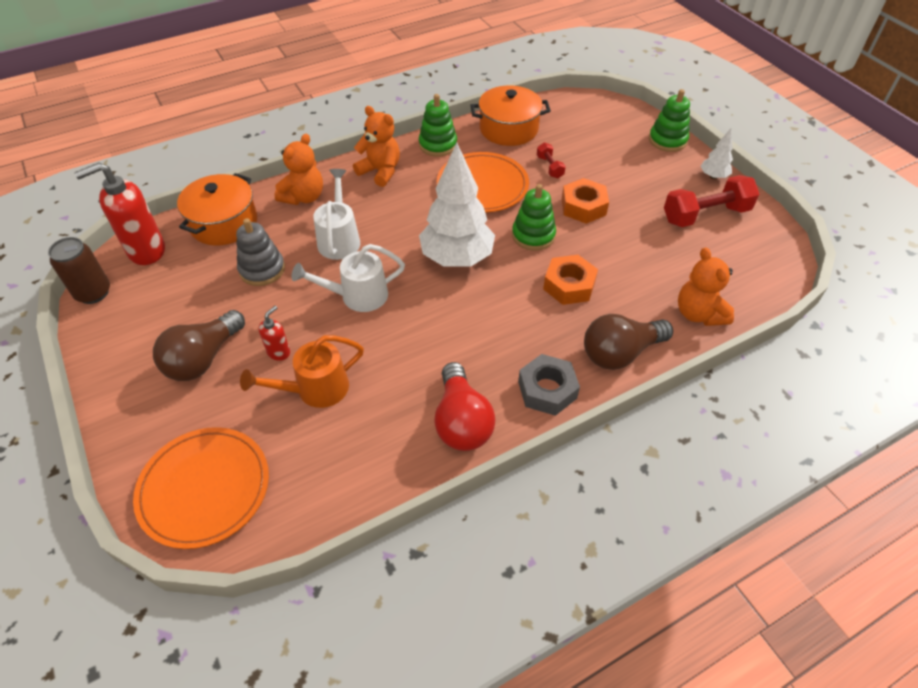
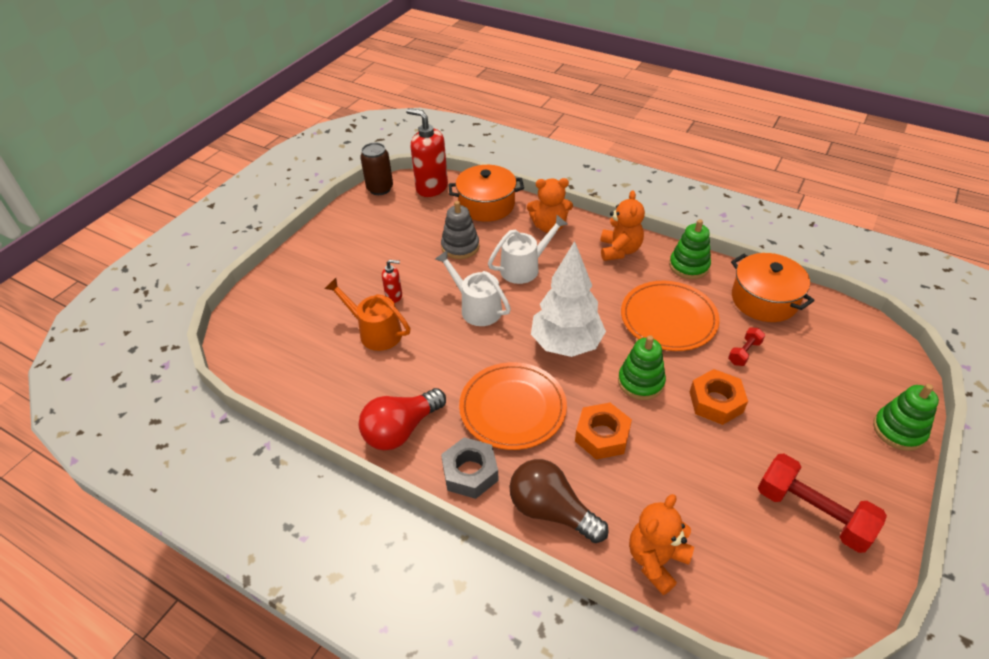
camera: 60 degrees right, 5 degrees down
orange plate [133,427,269,549] -> orange plate moved to [459,362,567,450]
brown light bulb [153,310,245,381] -> none
white tree [701,129,733,179] -> none

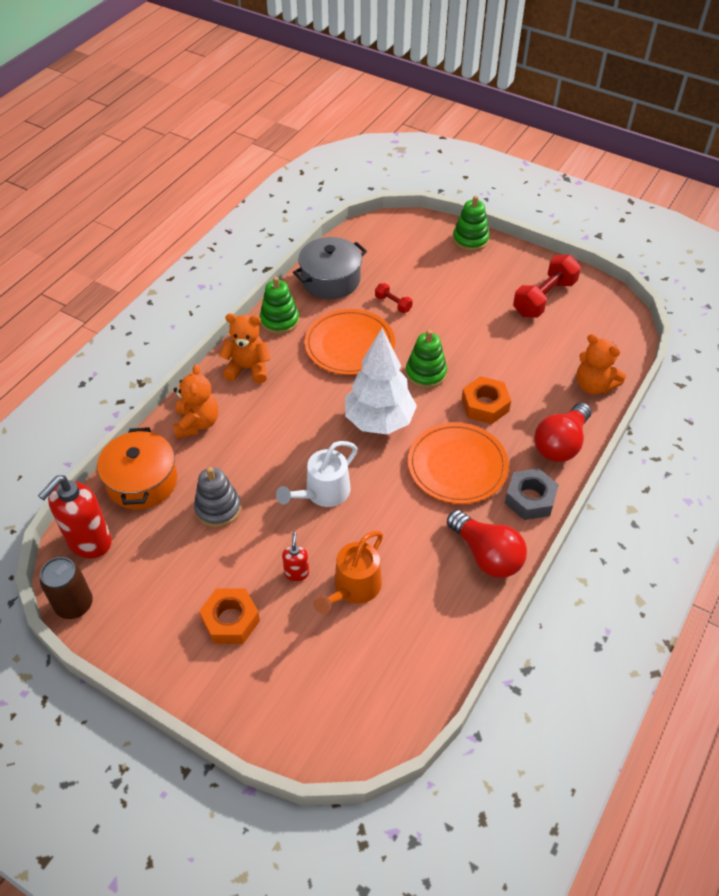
camera: 90 degrees left, 5 degrees up
white watering can [488,215,568,284] -> none
brown light bulb [509,459,609,543] -> red light bulb [534,402,592,462]
orange nut [690,369,748,425] -> orange nut moved to [199,588,260,644]
orange pot [731,253,814,322] -> grey pot [293,237,367,299]

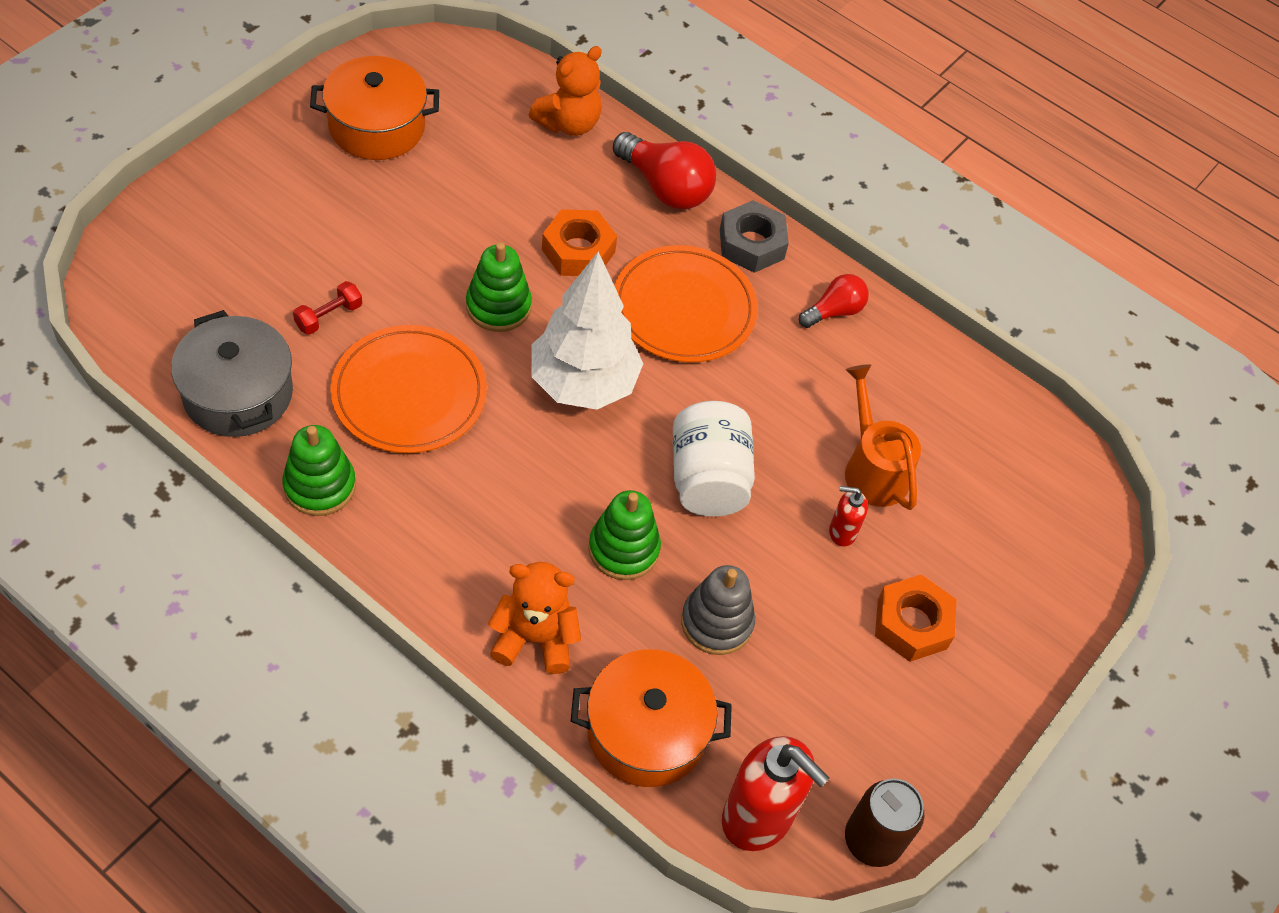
camera: 90 degrees left, 5 degrees up
orange teddy bear [219,314,271,384] -> none
white watering can [276,441,358,507] -> white jar [673,401,755,517]
orange watering can [313,531,383,614] -> orange watering can turned 150 degrees counterclockwise [845,364,921,510]
red light bulb [447,510,527,578] -> red light bulb [799,274,869,328], size x0.60
green stacking toy [453,195,490,251] -> green stacking toy moved to [588,490,661,580]
red dumbbell [513,255,581,318] -> orange pot [310,56,439,160]

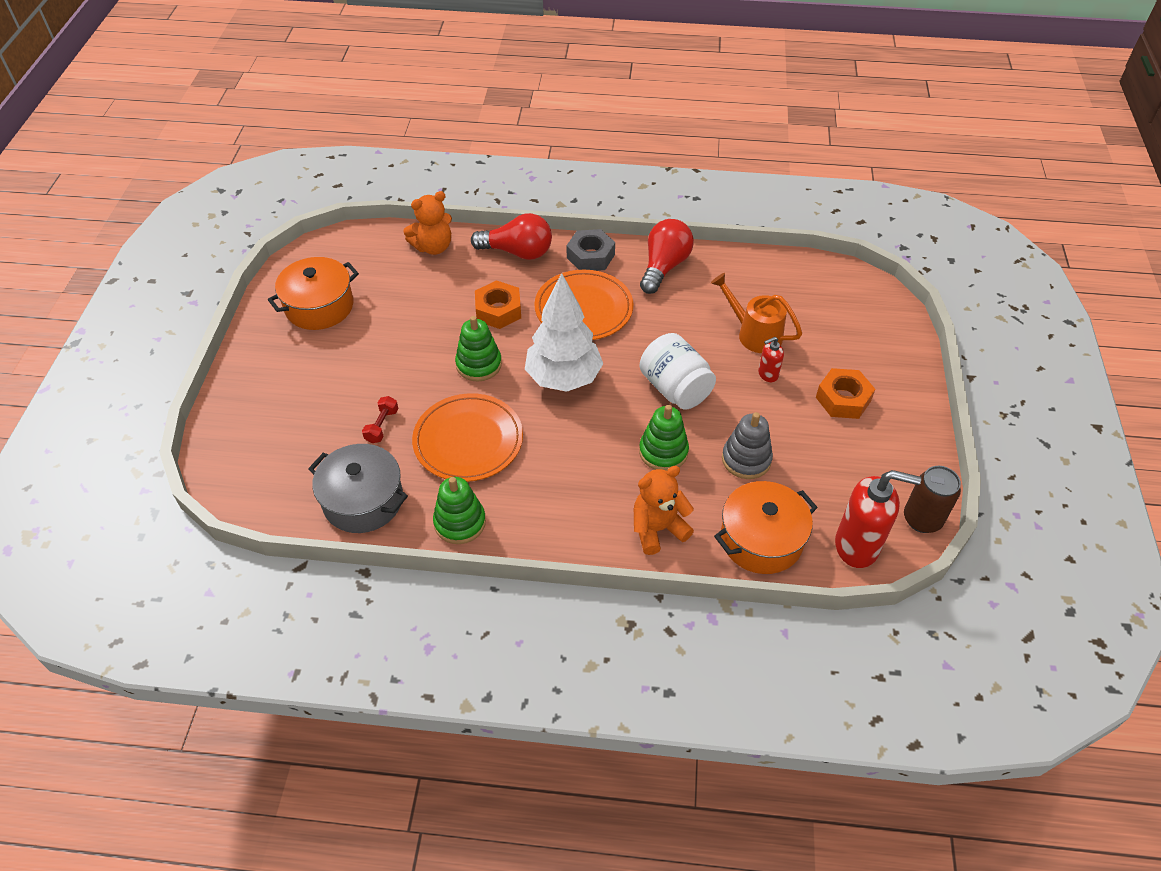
camera: 25 degrees left, 5 degrees down
orange teddy bear [529,46,602,136] -> orange teddy bear turned 45 degrees clockwise [403,191,452,255]
red light bulb [799,274,869,328] -> red light bulb [640,219,694,294], size x1.67

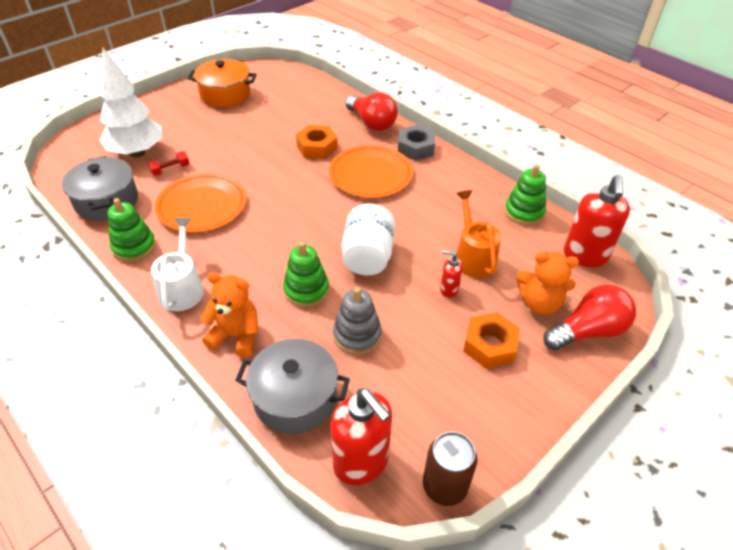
camera: 40 degrees right, 5 degrees down
orange teddy bear [403,191,452,255] -> orange teddy bear moved to [516,252,579,314]
green stacking toy [455,316,502,381] -> green stacking toy moved to [505,164,546,225]
white tree [525,273,603,392] -> white tree moved to [99,48,162,158]
red light bulb [640,219,694,294] -> red light bulb moved to [543,284,636,350]
orange pot [714,481,818,574] -> grey pot [235,339,350,434]
none -> white watering can [151,218,204,311]
none -> red soap dispenser [564,175,630,267]

